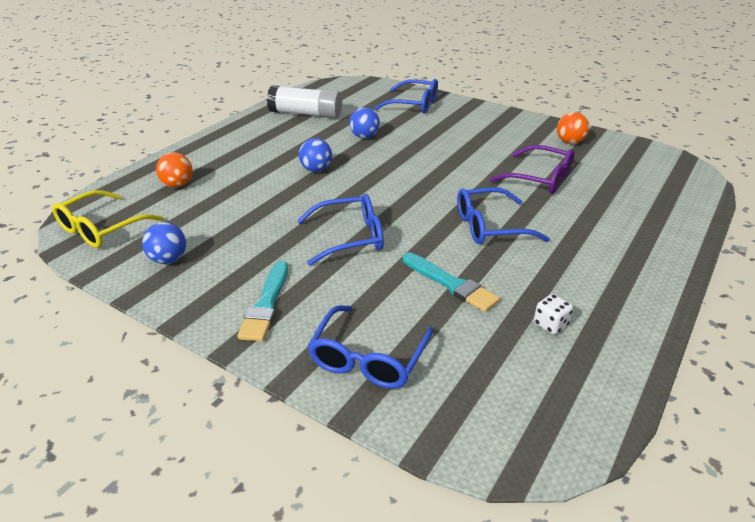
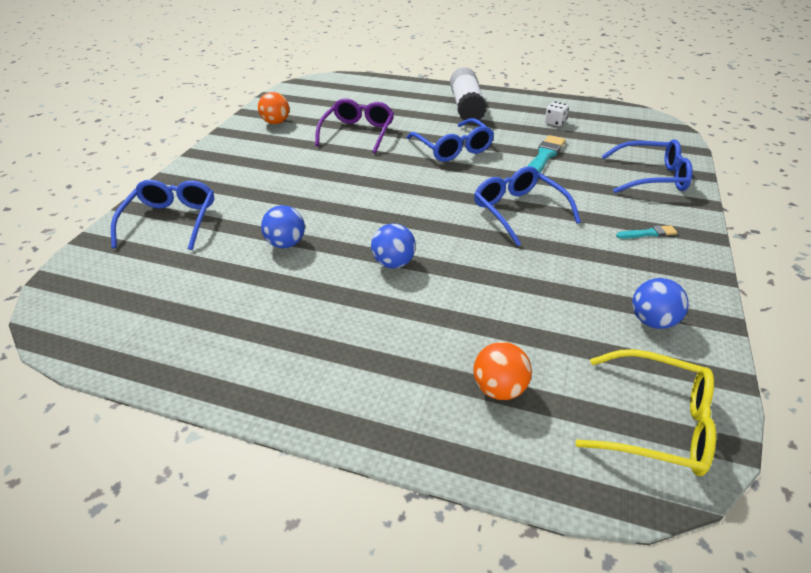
camera: 105 degrees left, 5 degrees up
turquoise brush [237,261,288,342] -> turquoise brush [616,225,677,239], size x0.55
white glue stick [267,85,342,118] -> white glue stick moved to [450,67,487,123]

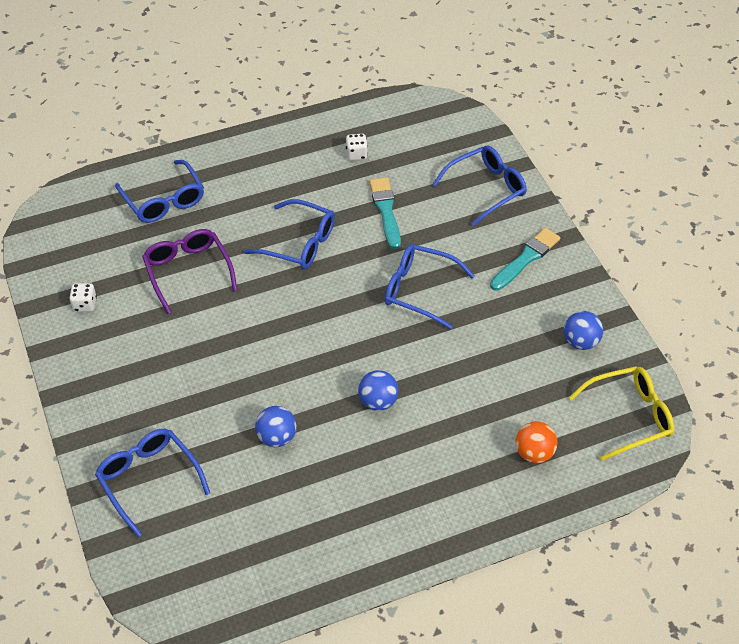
camera: 40 degrees left, 10 degrees up
orange ball [258,92,289,124] -> white dice [69,283,97,312]
white glue stick [450,67,487,123] -> none
turquoise brush [616,225,677,239] -> turquoise brush [490,228,560,291], size x1.81
none -> blue glasses [115,160,204,223]

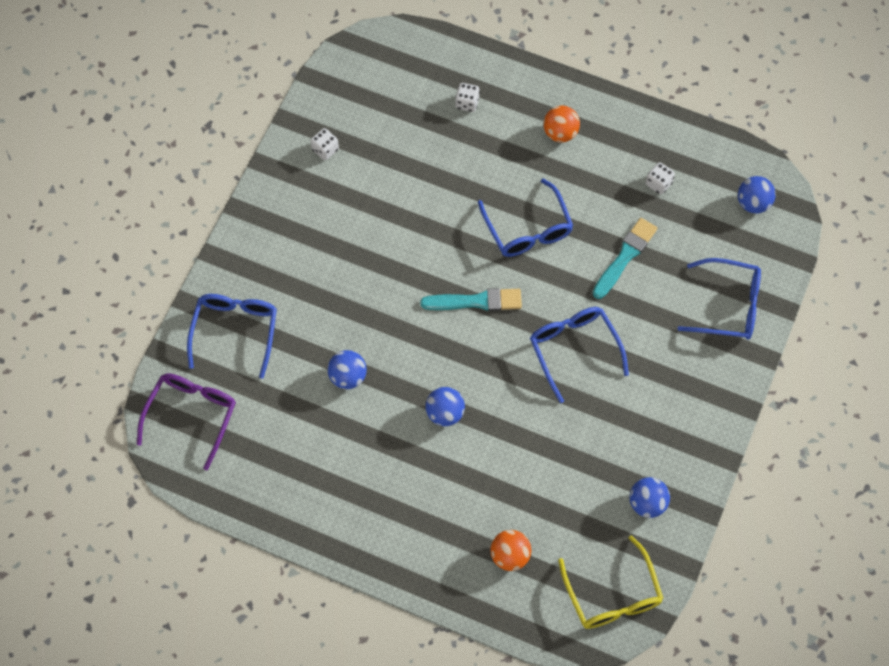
camera: 45 degrees right, 15 degrees up
blue glasses [115,160,204,223] -> white dice [455,83,480,112]
purple glasses [142,229,238,314] -> purple glasses moved to [137,373,236,470]
turquoise brush [490,228,560,291] -> turquoise brush moved to [420,288,522,311]
yellow glasses [569,366,674,461] -> yellow glasses turned 45 degrees clockwise [558,535,664,629]
none -> orange ball [543,106,580,142]
none -> blue ball [738,176,776,214]

